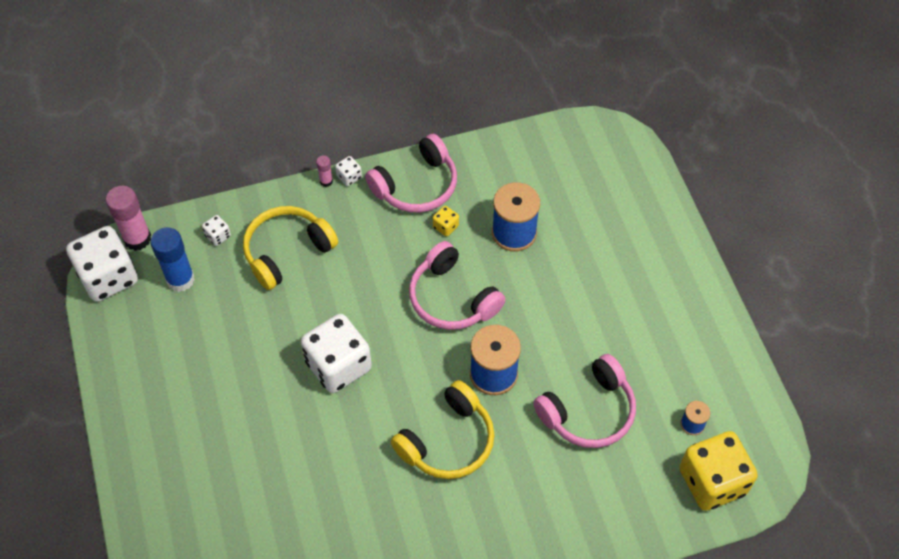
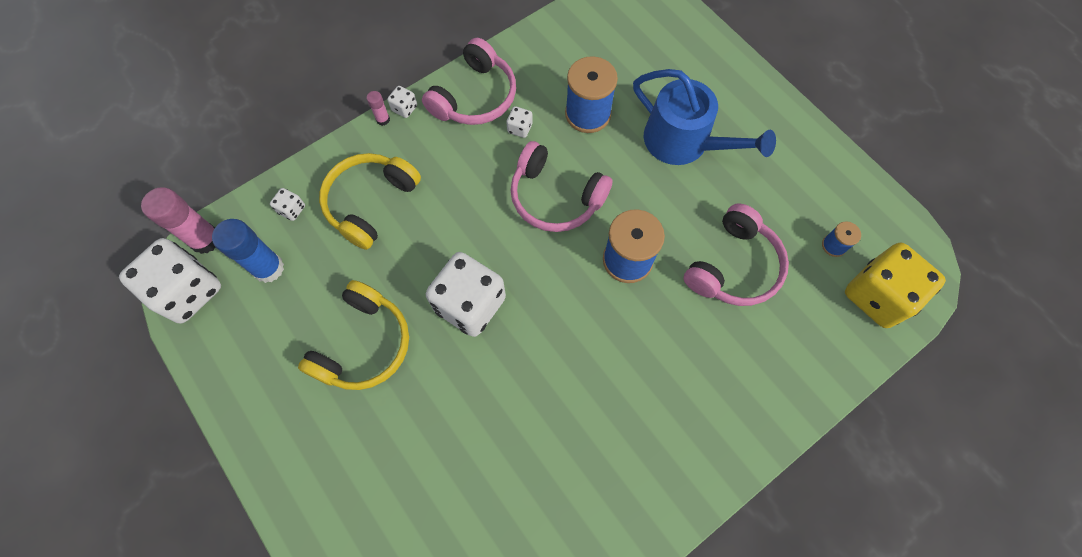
camera: 20 degrees left, 10 degrees up
yellow headphones [391,380,495,479] -> yellow headphones moved to [298,280,409,390]
yellow dice [433,206,459,237] -> white dice [506,106,533,138]
none -> blue watering can [633,69,776,165]

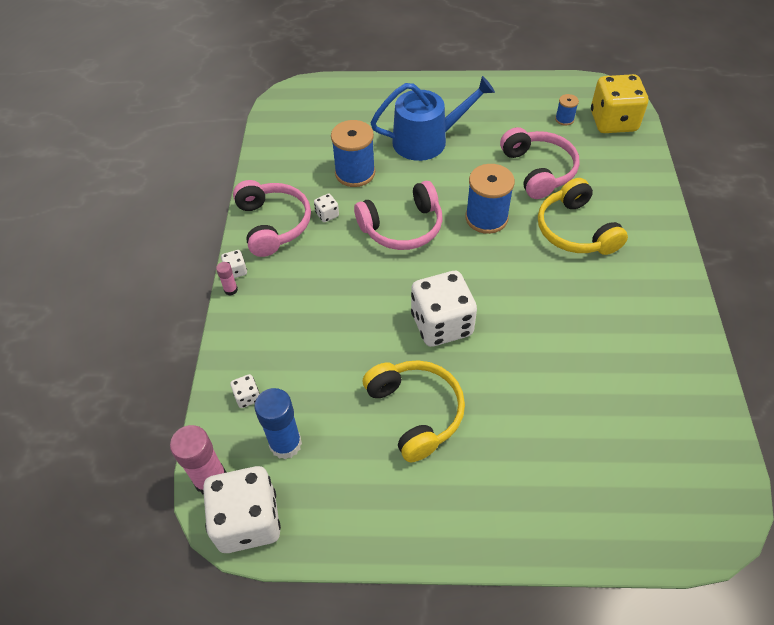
camera: 50 degrees left, 15 degrees down
yellow headphones [319,153,421,250] -> yellow headphones moved to [538,178,628,255]

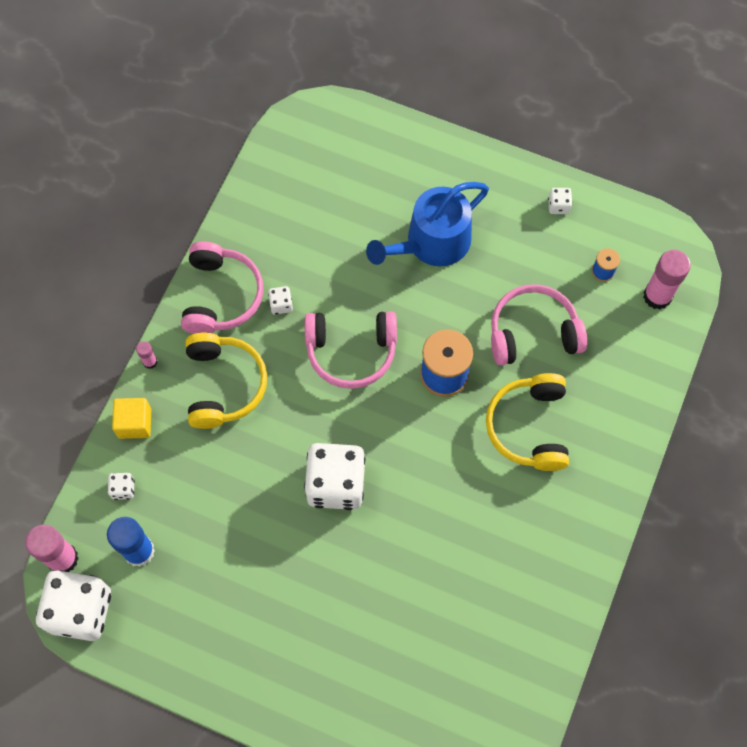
camera: 20 degrees right, 15 degrees up
white dice [221,250,247,278] -> white dice moved to [548,188,572,214]
blue spool [331,120,375,187] -> none
yellow headphones [363,360,465,462] -> yellow headphones moved to [185,332,267,429]
blue watering can [370,76,495,161] -> blue watering can turned 135 degrees clockwise [366,182,489,266]
pink headphones [500,127,580,199] -> pink headphones turned 105 degrees counterclockwise [491,284,587,365]
yellow dice [591,74,648,133] -> pink glue stick [643,250,691,310]
none -> yellow cube [112,398,151,439]

